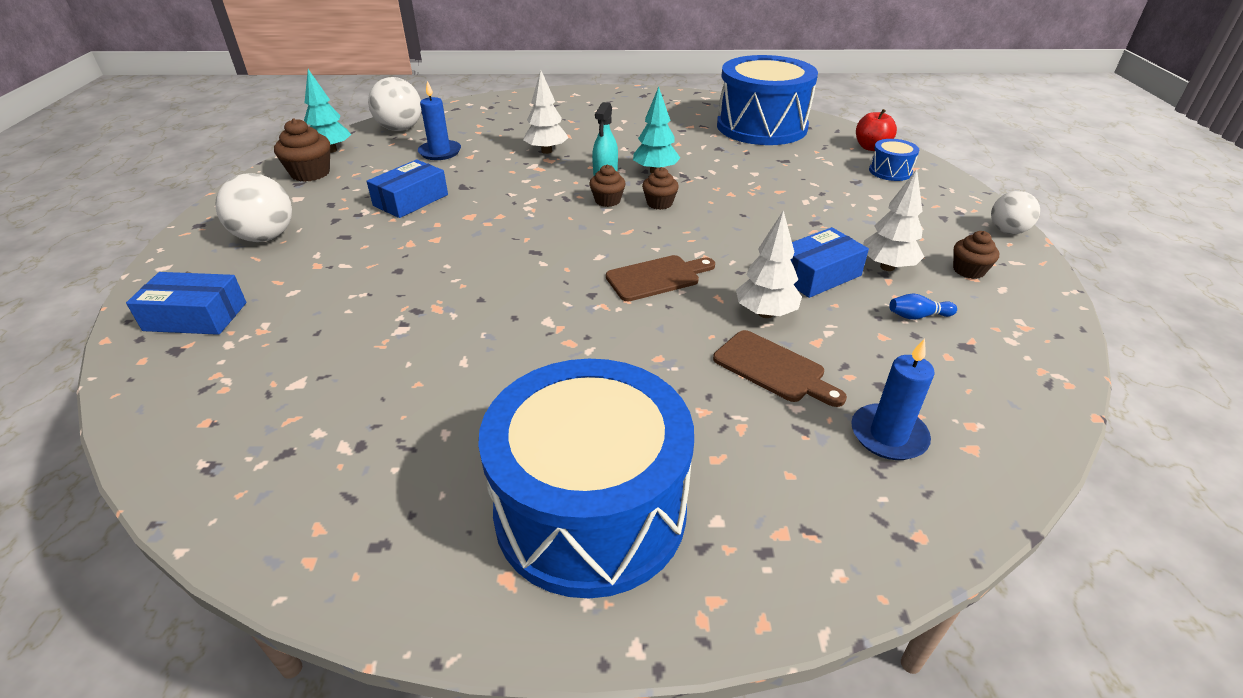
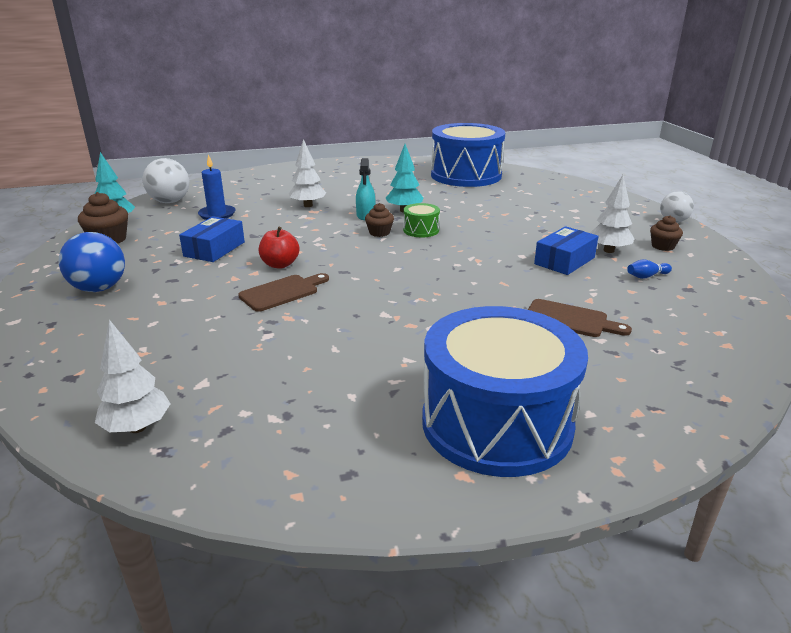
camera: 15 degrees left, 10 degrees down
blue box [126,272,246,335] -> none
white ball [215,173,292,242] -> blue ball [59,232,125,292]
brown cutting board [606,255,715,301] -> brown cutting board moved to [238,273,329,312]
brown cupcake [642,167,679,210] -> green drum [403,203,440,237]
white tree [736,210,802,318] -> white tree moved to [95,320,170,433]
blue candle [851,338,935,460] -> none
red apple [856,109,897,151] -> red apple moved to [259,227,300,269]
blue drum [869,139,919,181] -> none

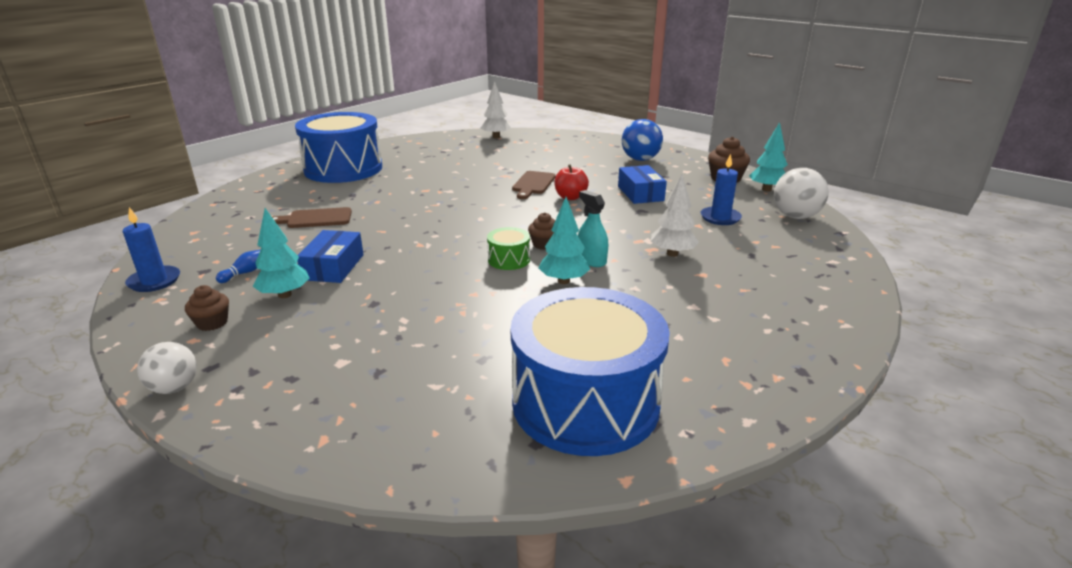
camera: 145 degrees right, 0 degrees up
white tree [590,175,635,253] -> turquoise tree [253,208,309,298]
none -> blue candle [123,207,180,292]

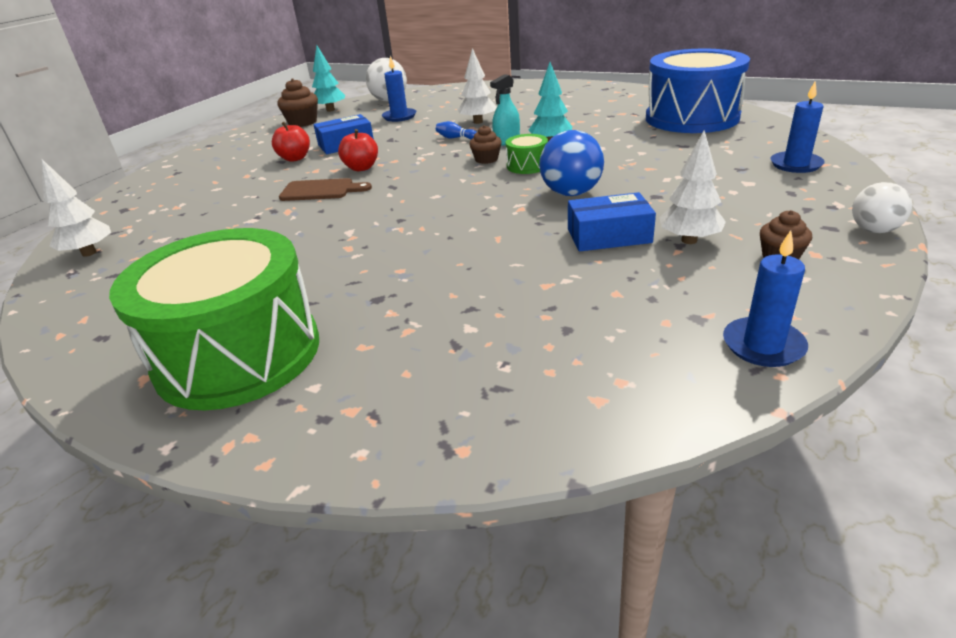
camera: 100 degrees left, 5 degrees up
blue bowling pin [216,250,260,283] -> blue bowling pin moved to [436,121,477,140]
turquoise tree [253,208,309,298] -> white tree [659,130,726,244]
brown cutting board [272,207,352,228] -> none
blue drum [295,112,382,183] -> green drum [109,228,319,410]
blue ball [622,119,663,161] -> blue ball moved to [539,130,604,196]
none -> red apple [272,122,310,162]
none -> blue candle [770,82,825,173]

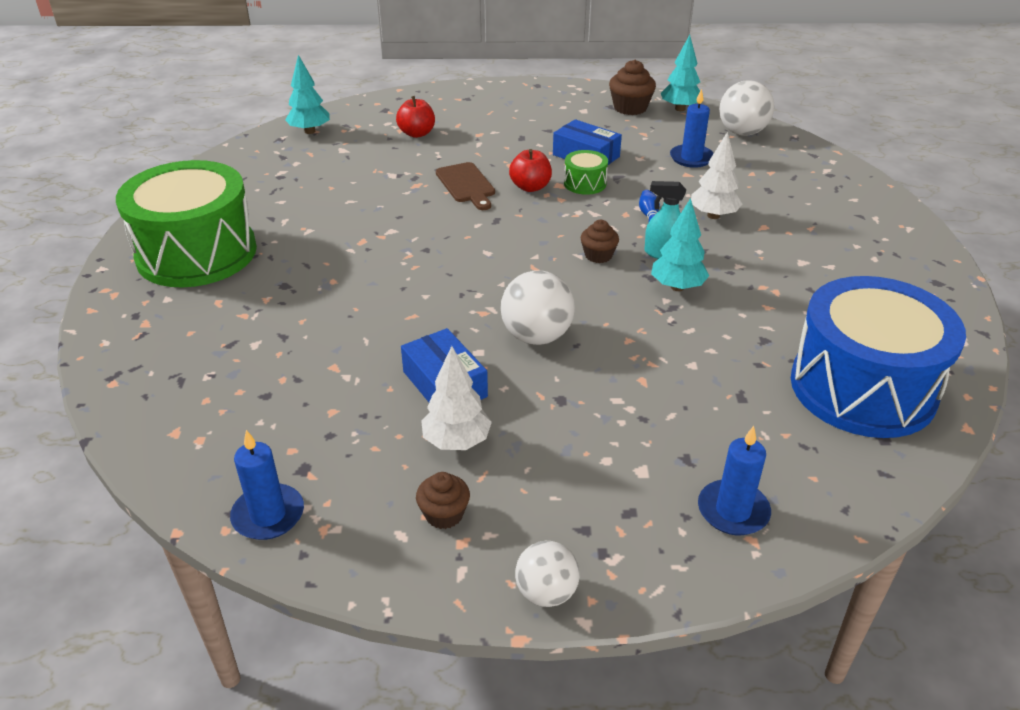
camera: 60 degrees right, 5 degrees up
white tree [42,159,111,257] -> turquoise tree [285,55,330,134]
red apple [272,122,310,162] -> red apple moved to [396,96,435,138]
green drum [506,134,548,174] -> green drum moved to [564,150,608,195]
blue ball [539,130,604,196] -> white ball [500,271,575,345]

